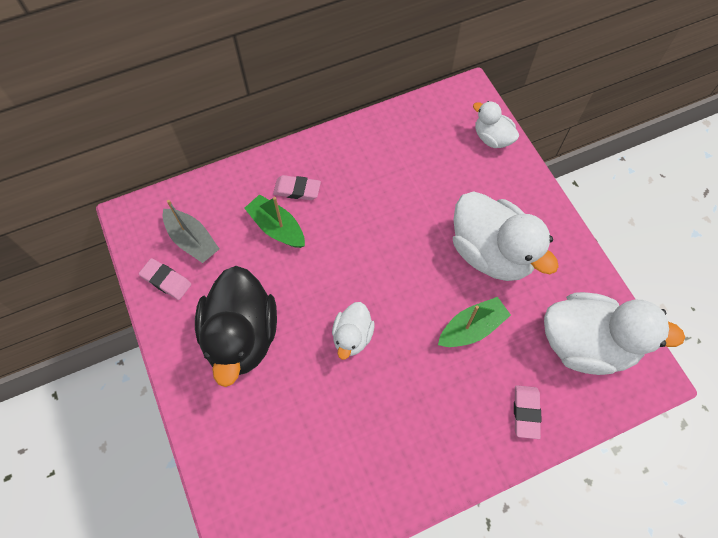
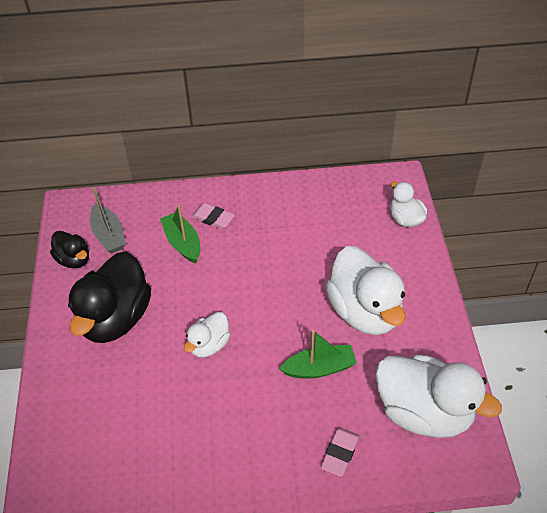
camera: 20 degrees right, 15 degrees down
pink eraser [139,258,191,300] -> black duck [50,231,89,269]

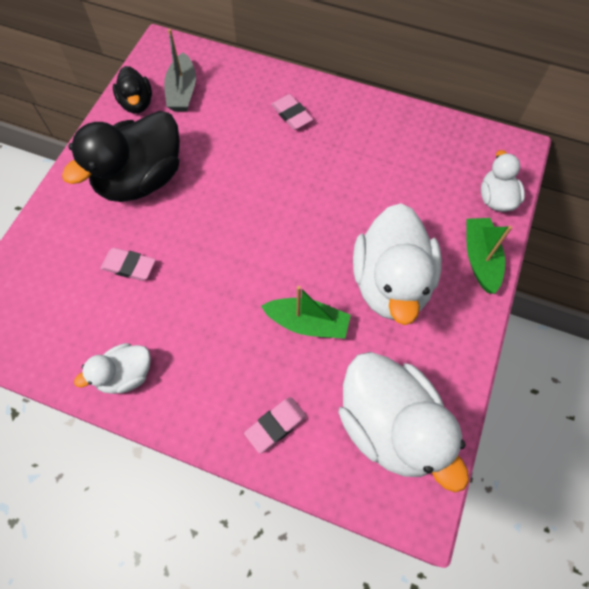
camera: 25 degrees right, 15 degrees up
green boat [160,205,200,264] -> green boat moved to [467,218,512,294]
white duck [184,312,230,357] -> white duck moved to [74,343,151,394]
none -> pink eraser [100,248,156,281]

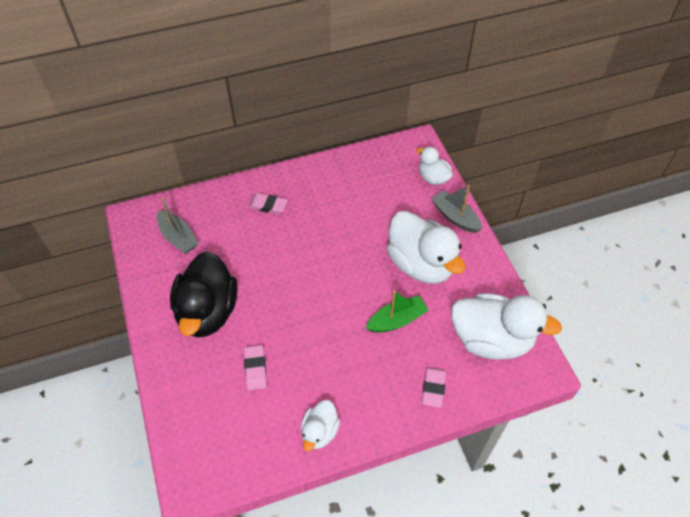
camera: 40 degrees left, 10 degrees down
pink eraser [100,248,156,281] -> pink eraser turned 75 degrees counterclockwise [244,345,267,390]
black duck [113,66,152,113] -> none
green boat [467,218,512,294] -> grey boat [431,185,482,233]

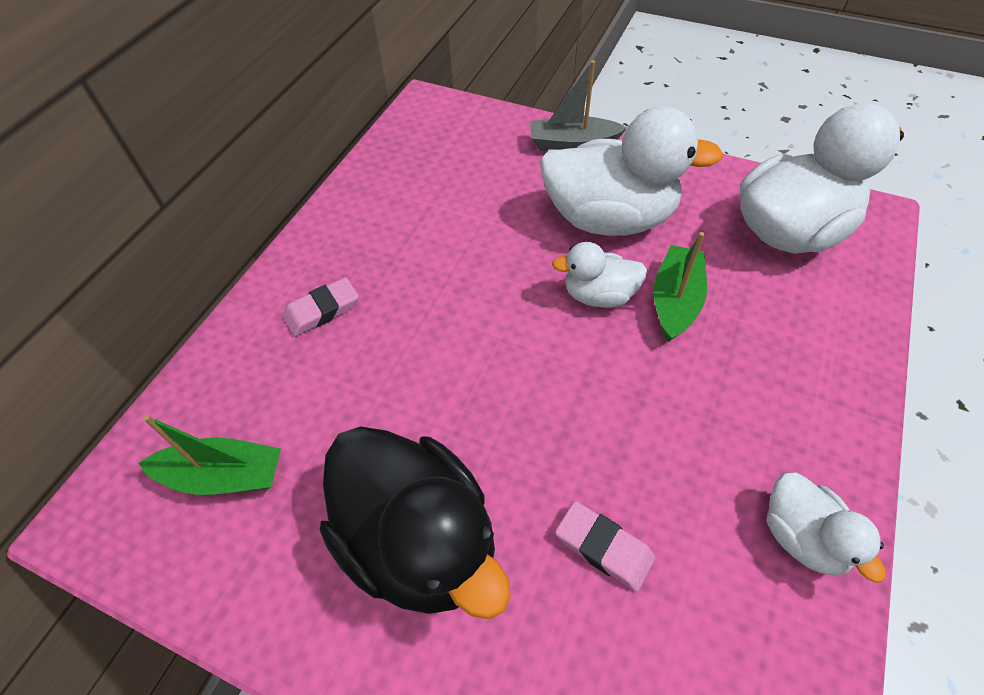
camera: 45 degrees left, 0 degrees up
grey boat [157,197,199,254] -> green boat [138,415,281,495]
white duck [417,147,453,185] -> white duck moved to [552,242,647,308]
pink eraser [422,367,446,408] -> none

